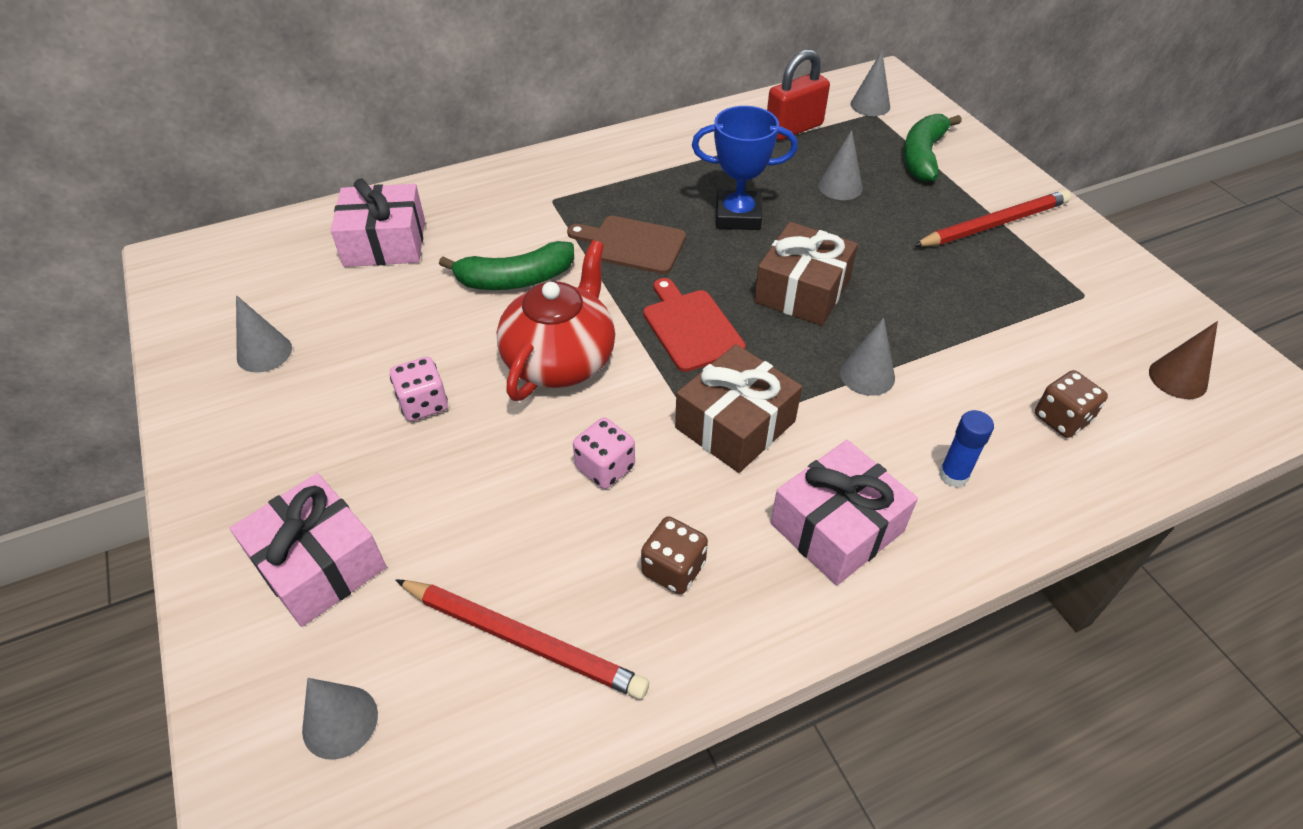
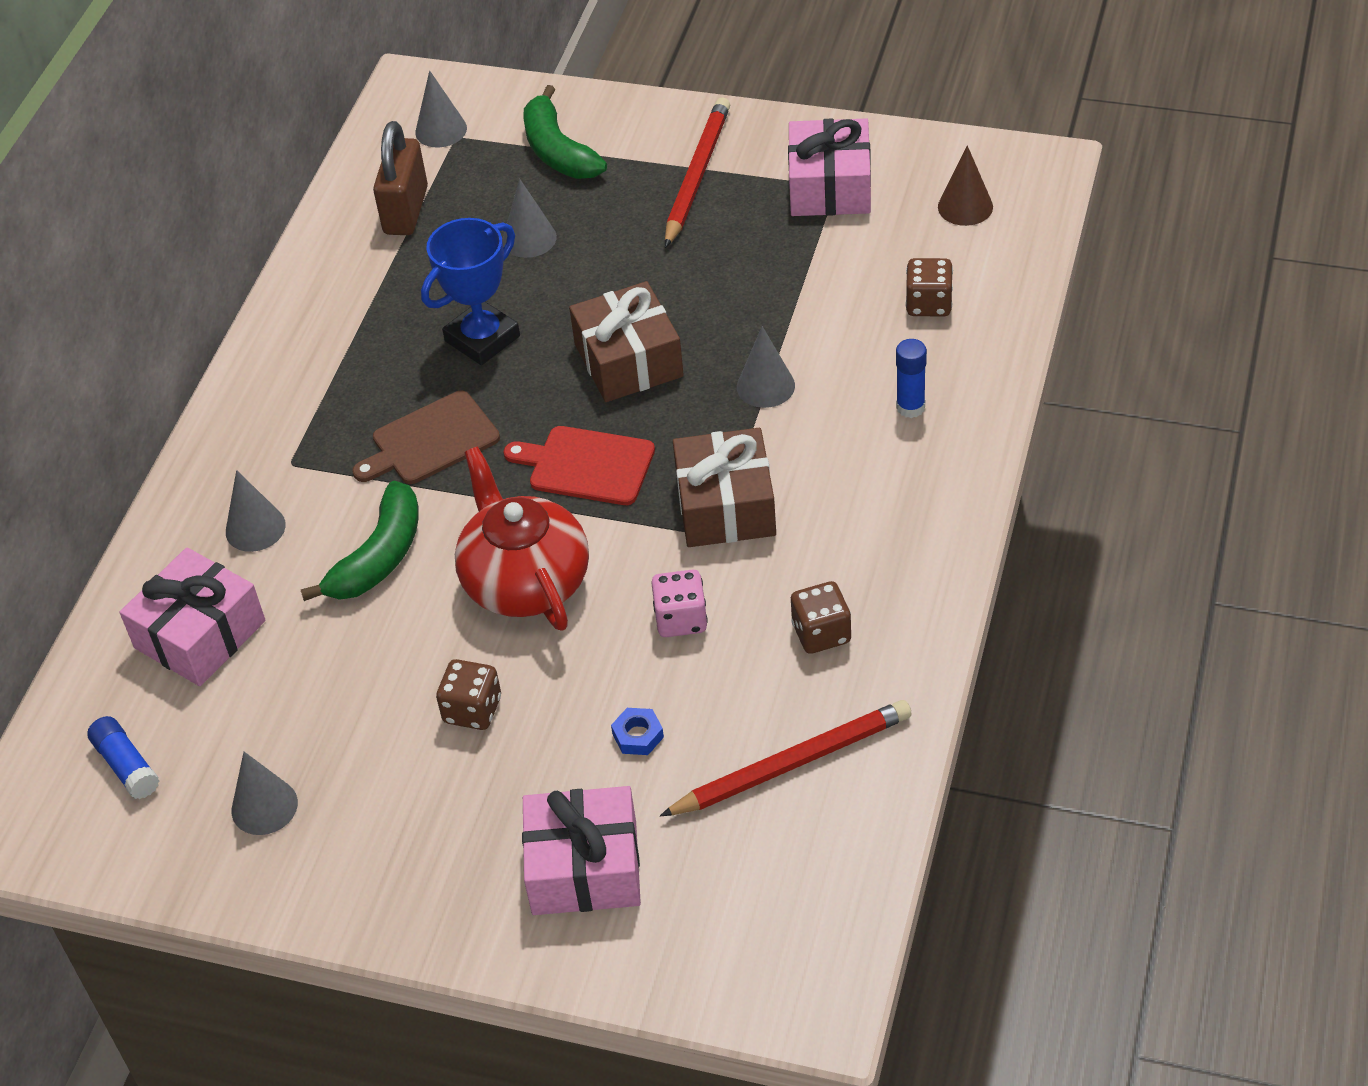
camera: 45 degrees left, 0 degrees up
grey cone [302,678,378,760] -> grey cone moved to [226,470,286,552]
pink dice [390,357,448,421] -> brown dice [436,659,501,730]
red padlock [767,49,830,141] -> brown padlock [373,121,428,235]
pink gift [770,440,918,585] -> pink gift moved to [788,118,871,216]
none -> blue glue stick [87,716,159,799]
none -> blue nut [611,708,664,755]

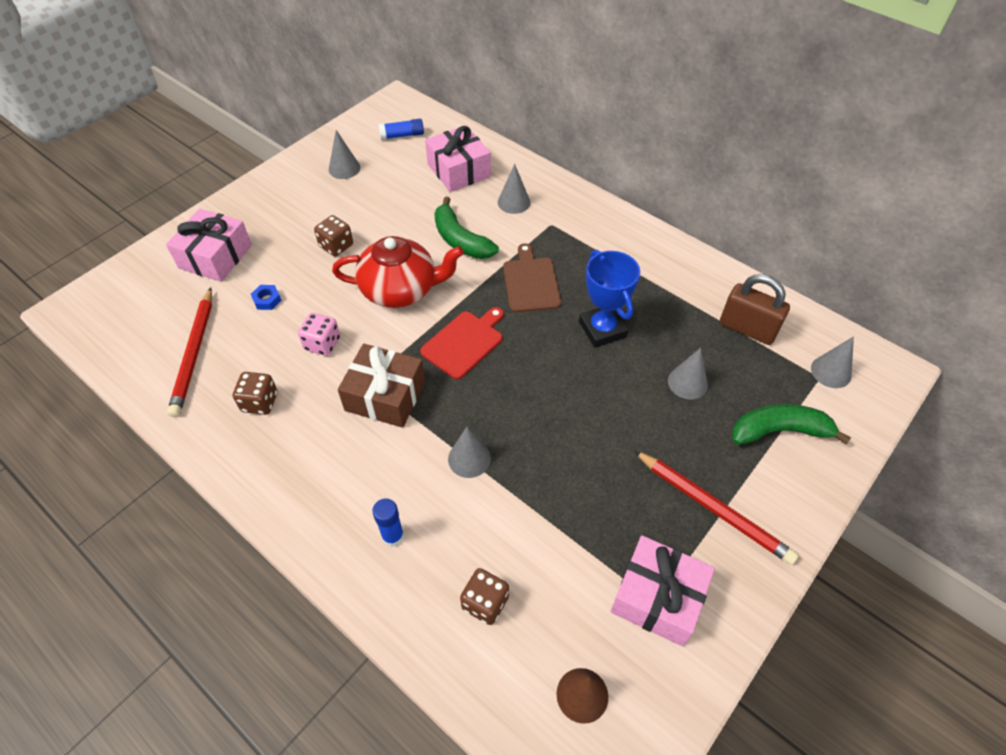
camera: 110 degrees right, 5 degrees up
brown gift [569,281,684,402] -> none

